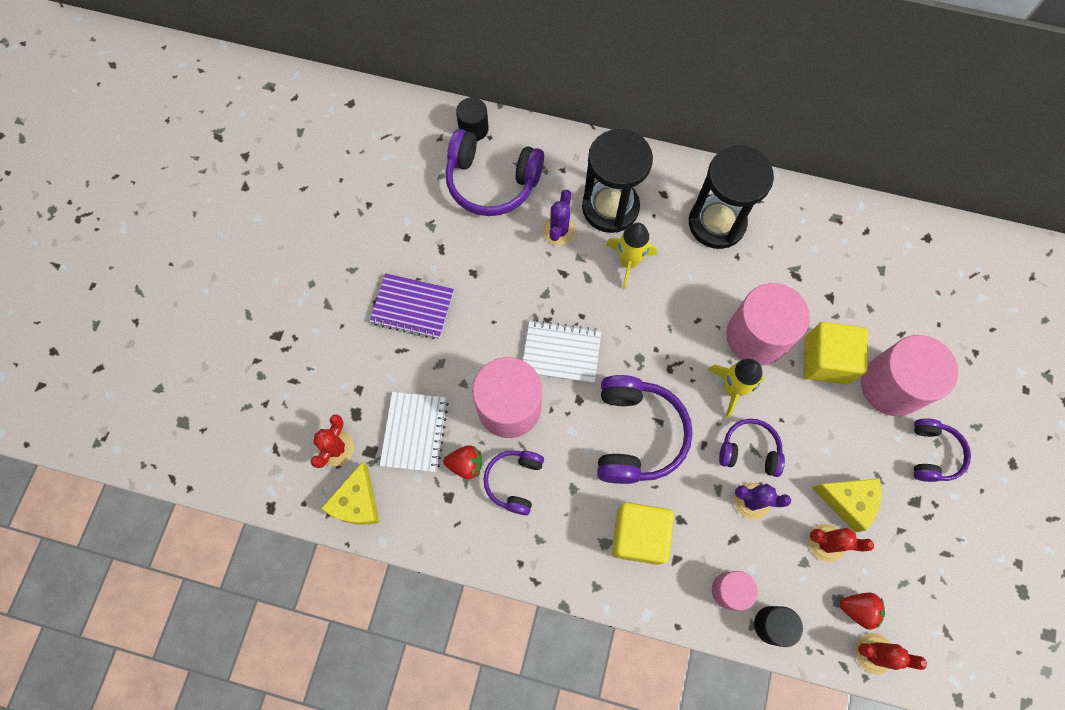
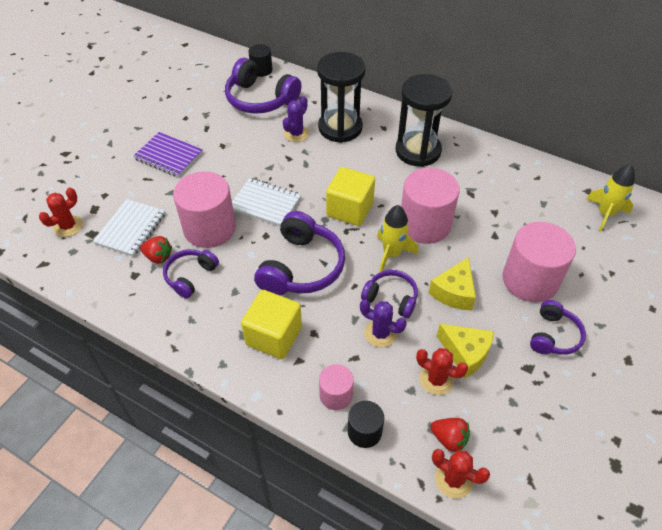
camera: 15 degrees right, 20 degrees down
yellow cheese [321,462,380,525] -> yellow cheese moved to [429,257,476,310]
yellow rocket [606,223,657,289] -> yellow rocket moved to [586,164,635,231]
yellow cube [803,322,868,385] -> yellow cube moved to [326,167,375,226]

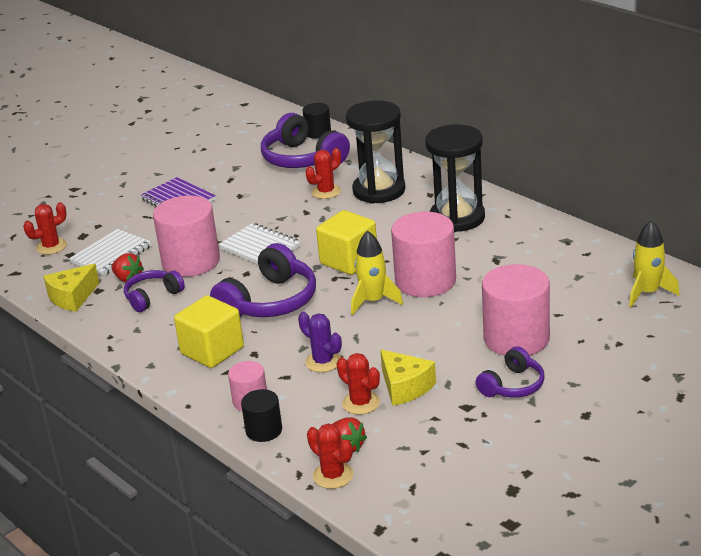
camera: 20 degrees right, 20 degrees down
purple cactus [283,96,309,142] -> red cactus [305,148,341,199]
purple headphones [361,270,418,318] -> none
yellow cheese [429,257,476,310] -> yellow cheese moved to [43,264,99,312]

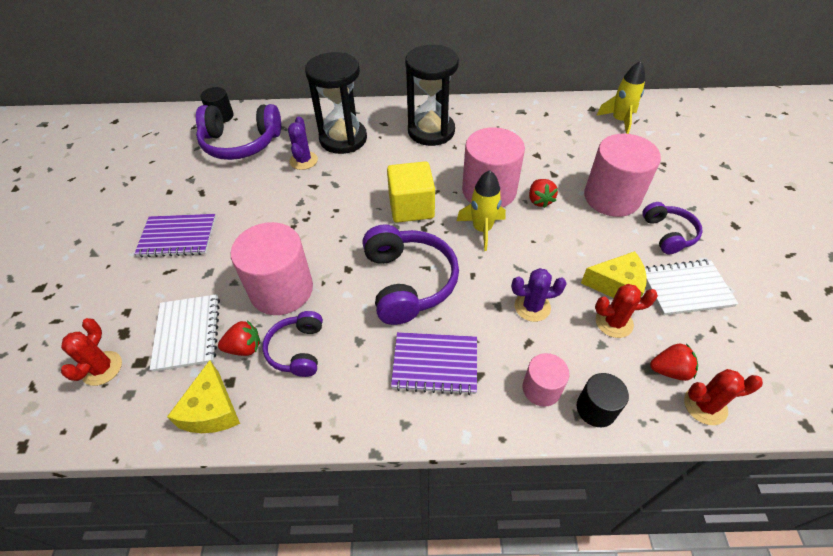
camera: 50 degrees left, 20 degrees up
yellow cube [174,295,244,368] -> purple notebook [391,332,477,395]
white notebook [218,223,301,264] -> white notebook moved to [645,259,738,316]
red cactus [305,148,341,199] -> purple cactus [288,116,318,170]
none -> red strawberry [529,179,558,208]

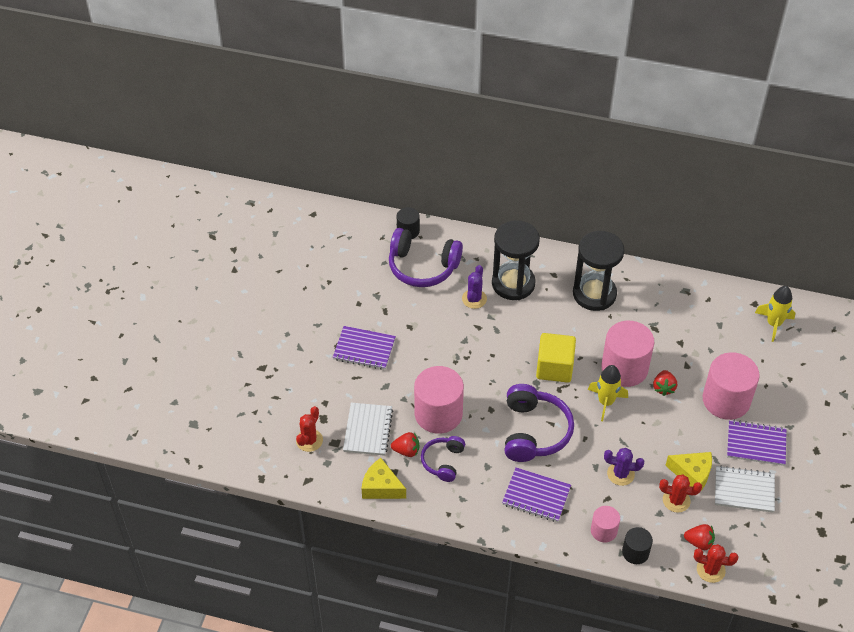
camera: 15 degrees right, 0 degrees up
yellow cheese [167,360,240,433] -> yellow cheese turned 105 degrees clockwise [362,458,406,499]
purple headphones [642,202,703,254] -> purple notebook [727,420,787,466]

